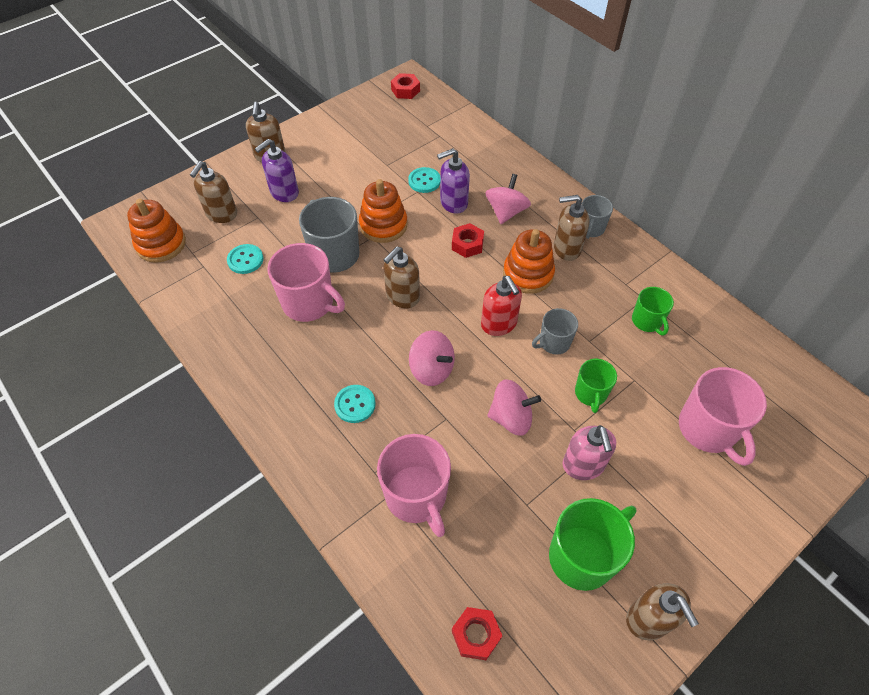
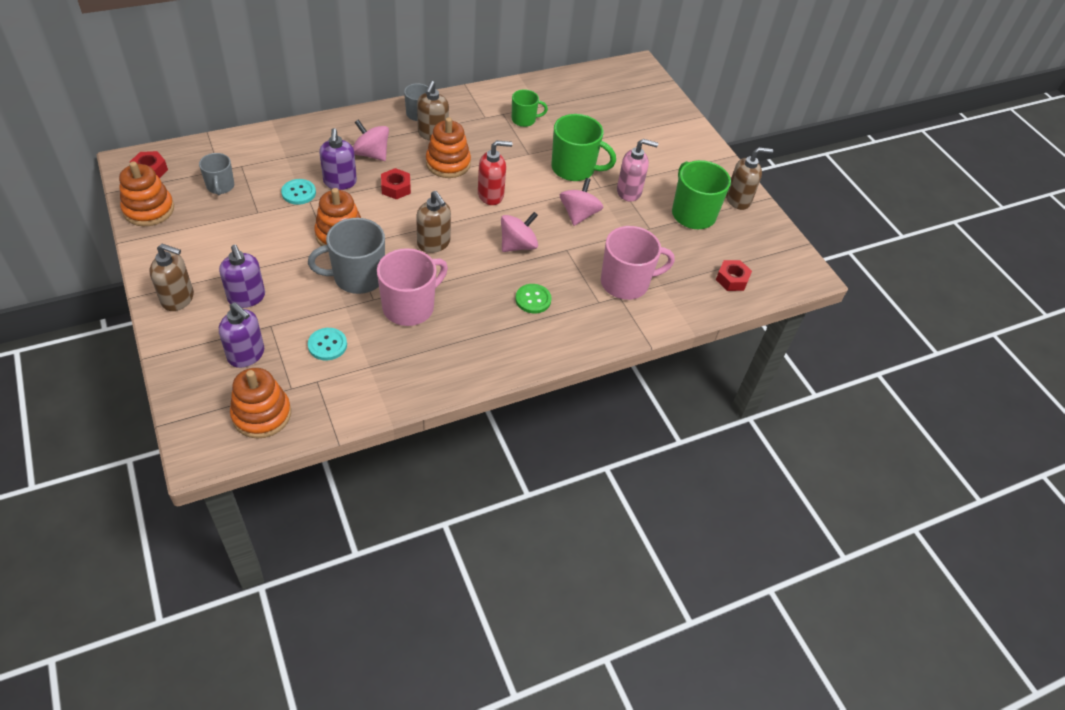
camera: 80 degrees left, 5 degrees down
brown soap dispenser [190,161,237,223] -> purple soap dispenser [219,303,264,368]
turquoise button [334,385,376,423] -> green button [515,284,552,313]
grey mug [532,308,578,354] -> grey mug moved to [199,153,234,195]
green mug [575,359,617,413] -> green mug [551,114,616,181], size x1.73
pink mug [679,367,767,466] -> none
none -> orange stacking toy [119,161,174,226]

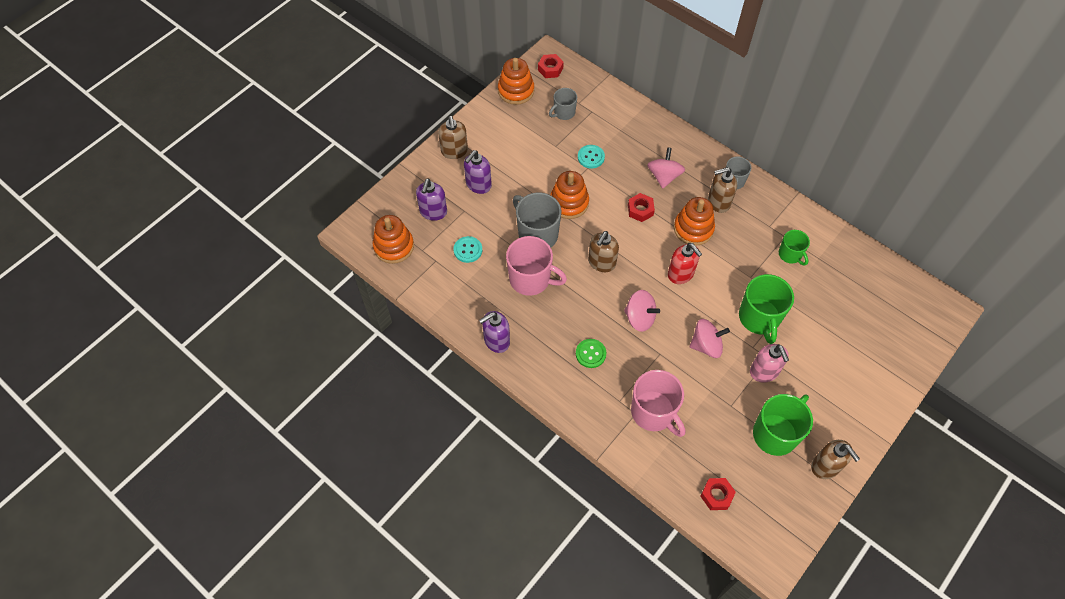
camera: 70 degrees right, 10 degrees up
purple soap dispenser [319,128,357,190] -> purple soap dispenser moved to [479,311,510,353]

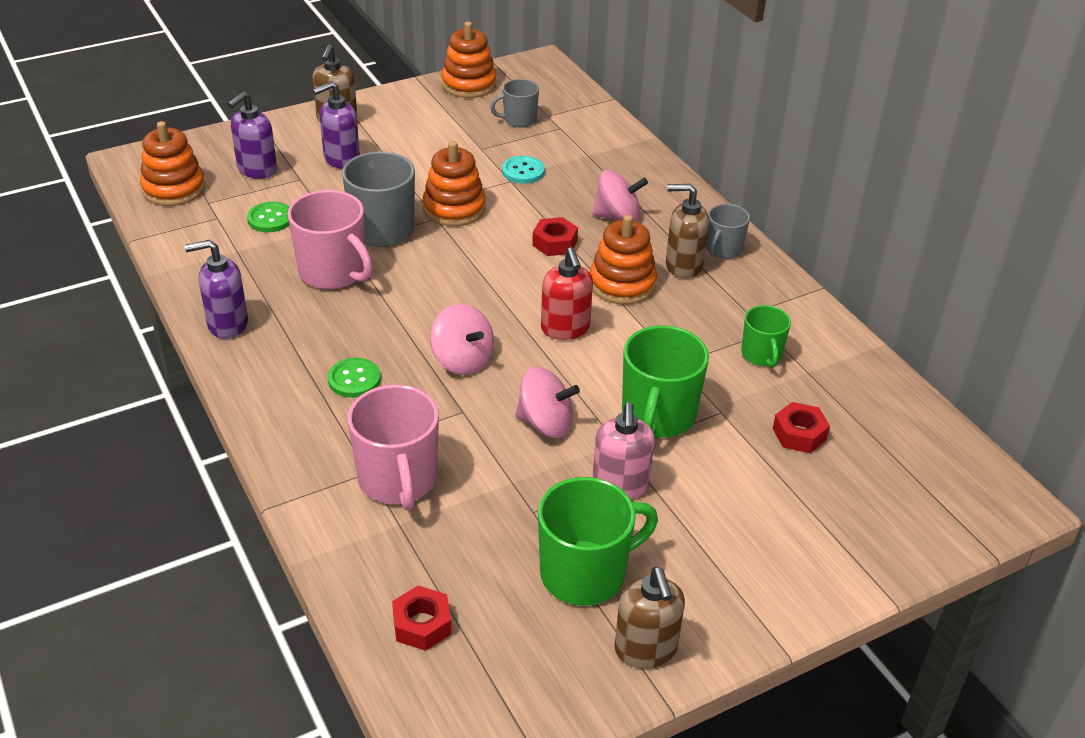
camera: 20 degrees right, 20 degrees down
turquoise button [454,236,482,263] -> green button [247,202,289,232]
red nut [538,54,564,78] -> red nut moved to [773,402,830,453]
brown soap dispenser [588,231,619,272] -> none
pink spinning top [647,147,685,188] -> pink spinning top turned 60 degrees clockwise [592,170,648,222]

